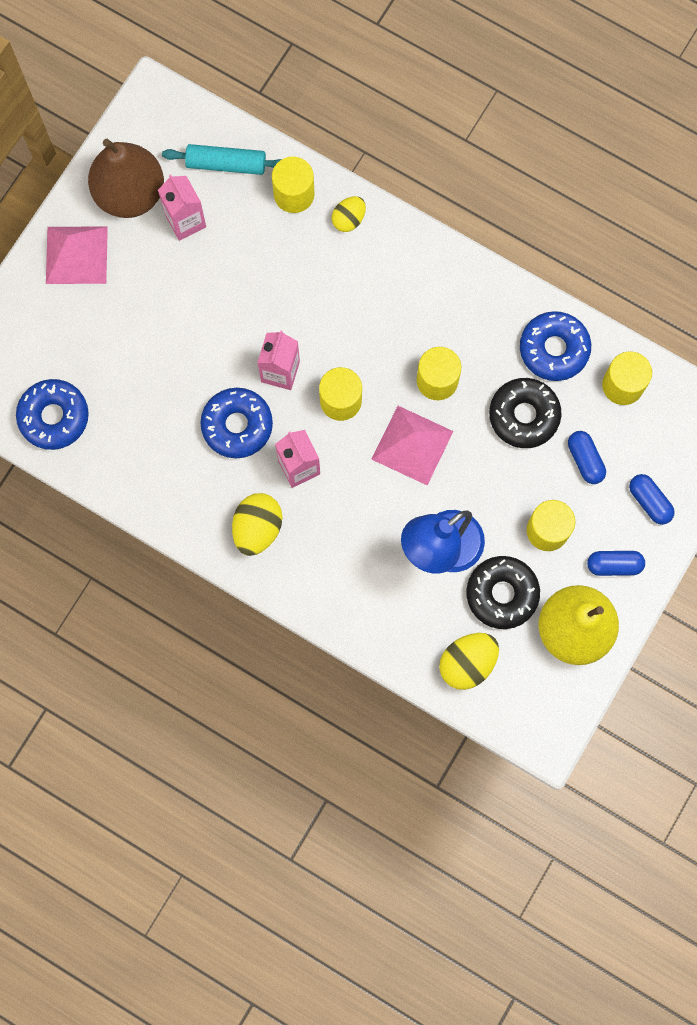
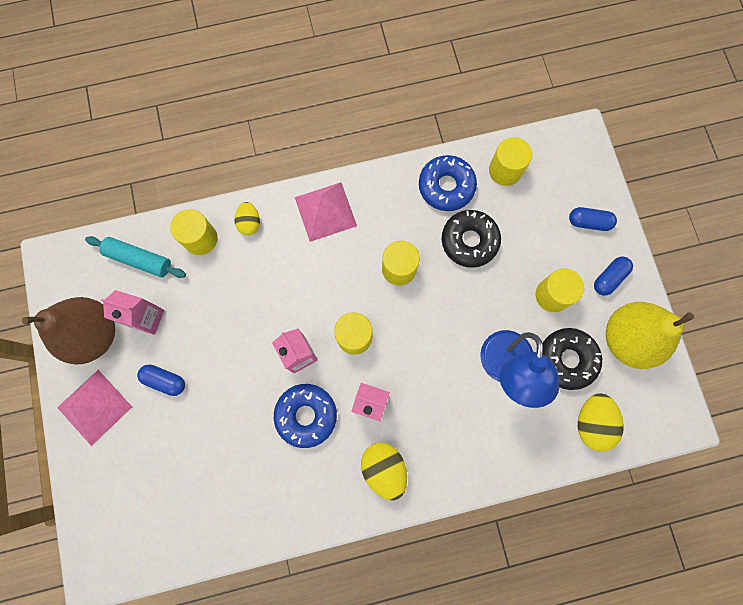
camera: 45 degrees left, 0 degrees up
blue donut [16,379,89,450] -> none
turquoise rolling pin [162,144,282,175] -> turquoise rolling pin turned 60 degrees clockwise [85,236,186,278]
pink pyramid [372,406,453,485] -> pink pyramid moved to [295,182,357,242]
blue capsule [568,431,606,484] -> blue capsule moved to [137,364,185,396]

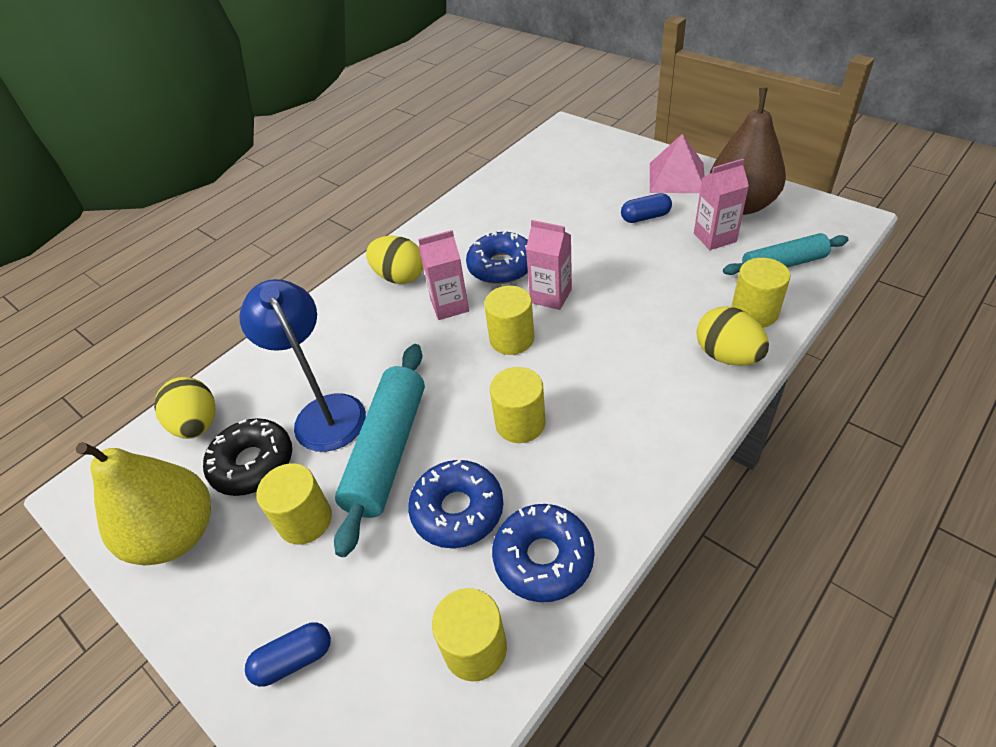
camera: 150 degrees right, 30 degrees down
yellow egg [234,202,260,235] -> yellow egg [697,306,769,366], size x1.57
pink pyramid [295,182,357,242] -> none
black donut [442,210,501,268] -> blue donut [408,459,503,548]
blue capsule [594,257,633,296] -> none
none -> turquoise rolling pin [334,344,425,557]

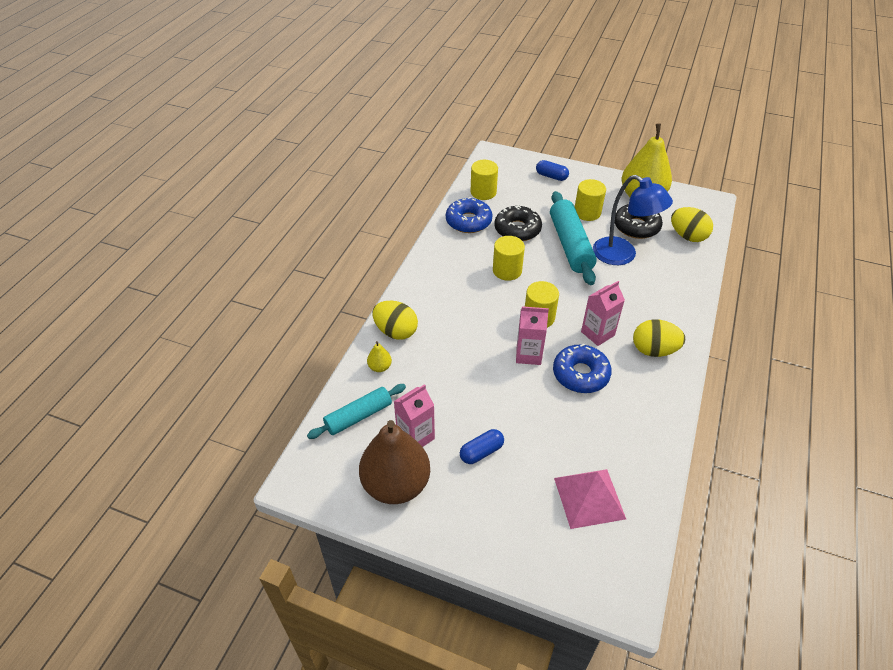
camera: 155 degrees right, 0 degrees up
blue capsule [245,622,331,687] -> blue capsule turned 75 degrees clockwise [536,160,569,181]
blue donut [408,459,503,548] -> black donut [495,205,542,241]
pink pyramid [650,134,705,193] -> pink pyramid moved to [554,469,626,529]
yellow cylinder [731,258,790,328] -> yellow pear [367,341,392,372]

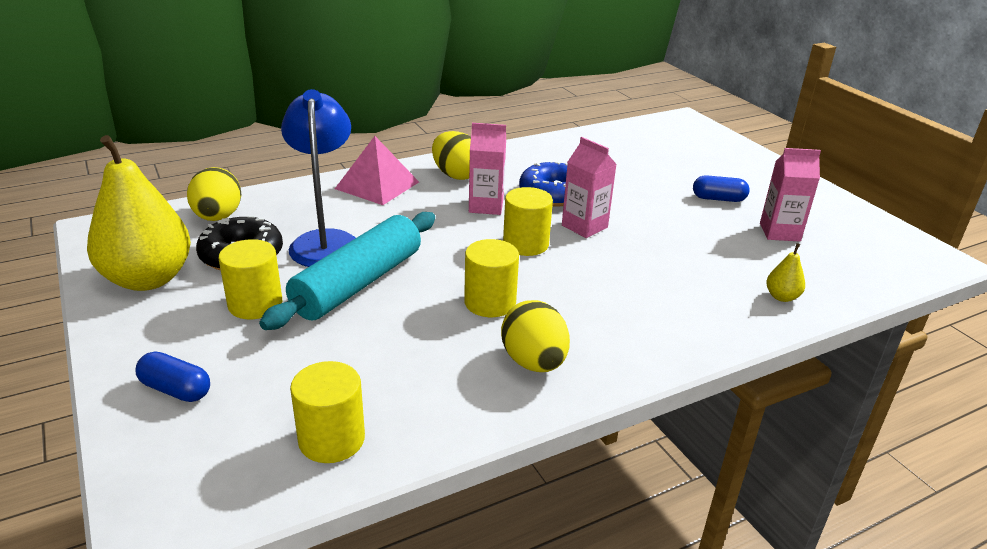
camera: 140 degrees left, 15 degrees down
turquoise rolling pin [307,384,406,439] -> none
brown pear [359,420,430,504] -> none
yellow egg [372,301,418,340] -> yellow egg moved to [501,300,570,372]
blue donut [446,197,492,233] -> none
black donut [495,205,542,241] -> none
blue capsule [536,160,569,181] -> blue capsule turned 45 degrees counterclockwise [135,351,210,402]
pink pyramid [554,469,626,529] -> pink pyramid moved to [335,136,419,205]

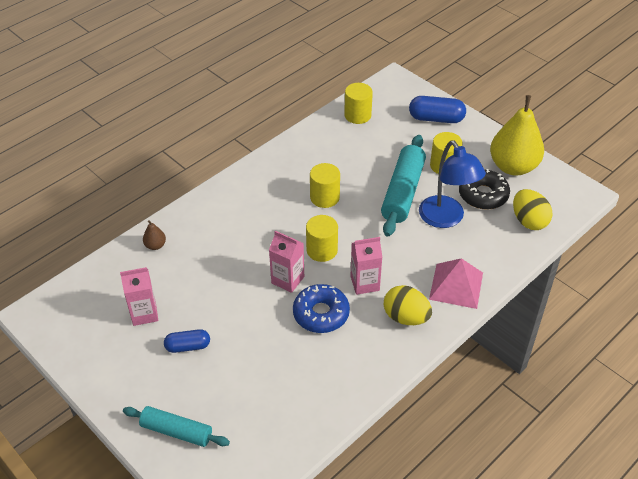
camera: 165 degrees right, 15 degrees up
blue capsule [135,351,210,402] -> blue capsule [409,96,466,123], size x1.55
yellow egg [501,300,570,372] -> none
yellow pear [766,243,805,302] -> brown pear [143,220,166,250]
none -> turquoise rolling pin [123,406,230,447]

